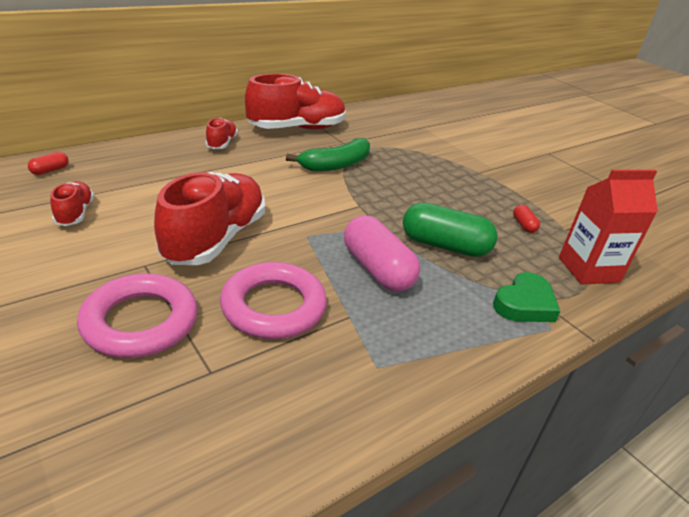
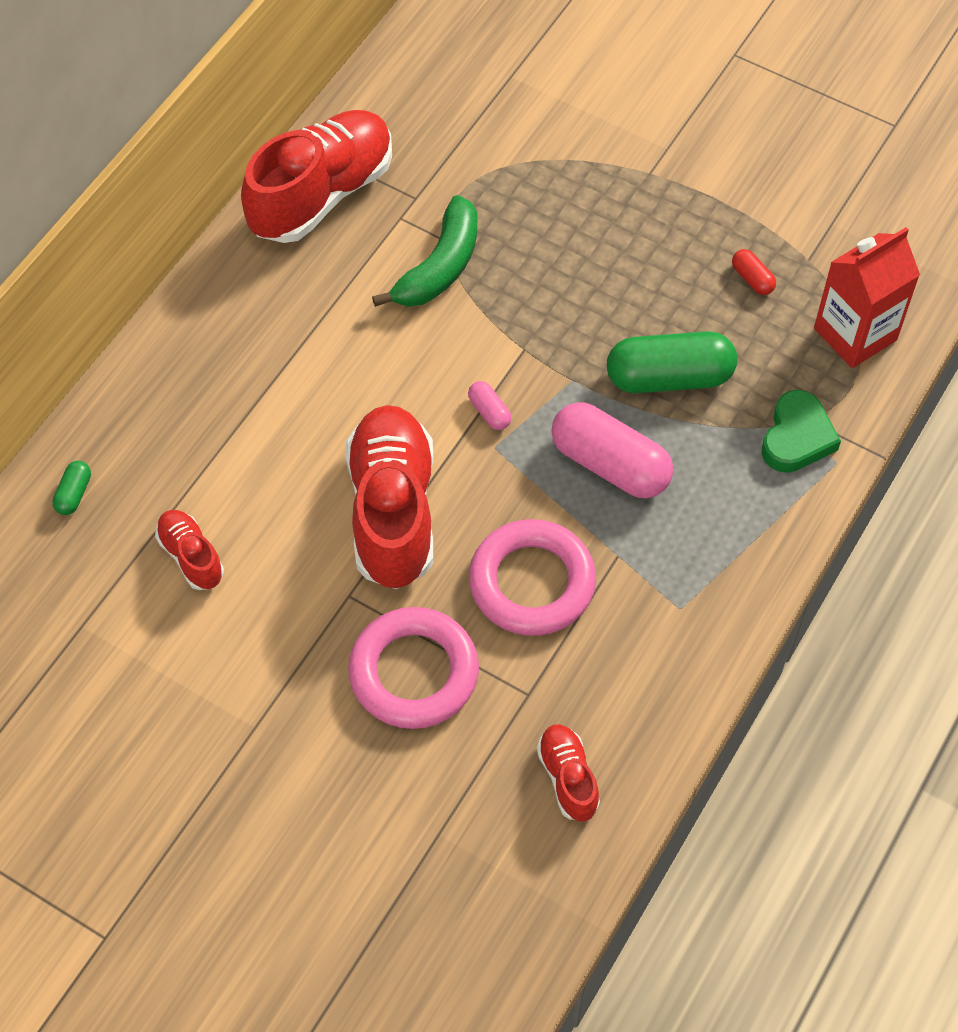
camera: 20 degrees left, 25 degrees up
red capsule [28,152,69,175] -> green capsule [52,461,91,515]
red shoe [205,118,238,149] -> red shoe moved to [537,724,600,822]
none -> pink capsule [468,381,511,430]

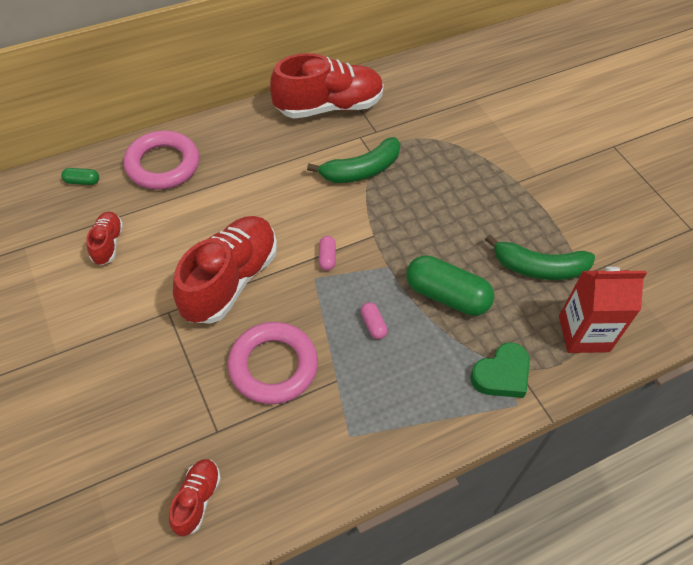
camera: 30 degrees right, 5 degrees down
green capsule [52,461,91,515] -> green capsule turned 45 degrees clockwise [61,168,99,185]
pink ring [348,607,479,729] -> pink ring moved to [123,131,199,190]
pink capsule [551,402,673,498] -> pink capsule [361,302,388,339], size x0.45
red capsule [732,249,776,295] -> green banana [485,235,595,280]

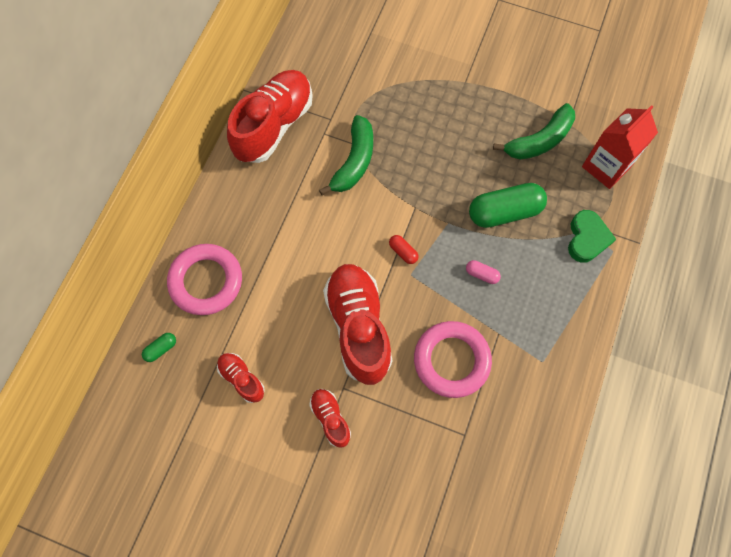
camera: 40 degrees left, 15 degrees up
red shoe [169,459,221,537] -> red shoe moved to [309,389,351,448]
pink capsule [319,236,336,271] -> red capsule [389,235,418,264]

